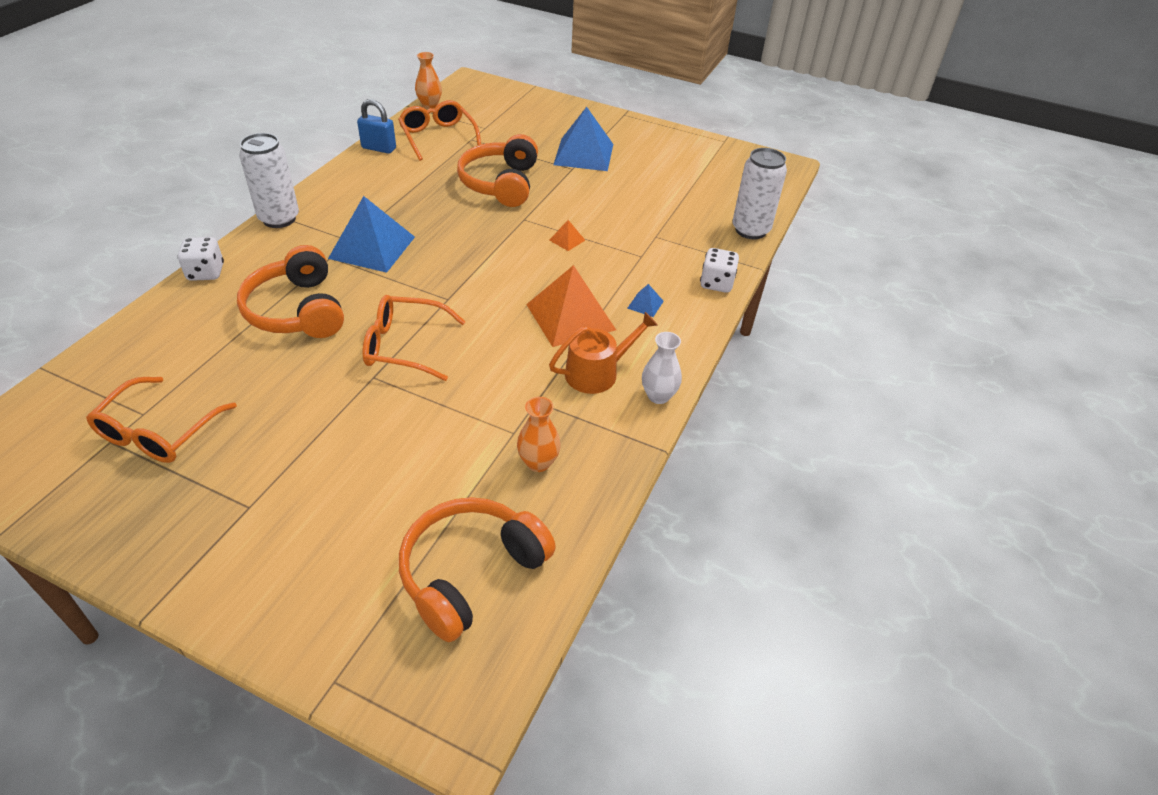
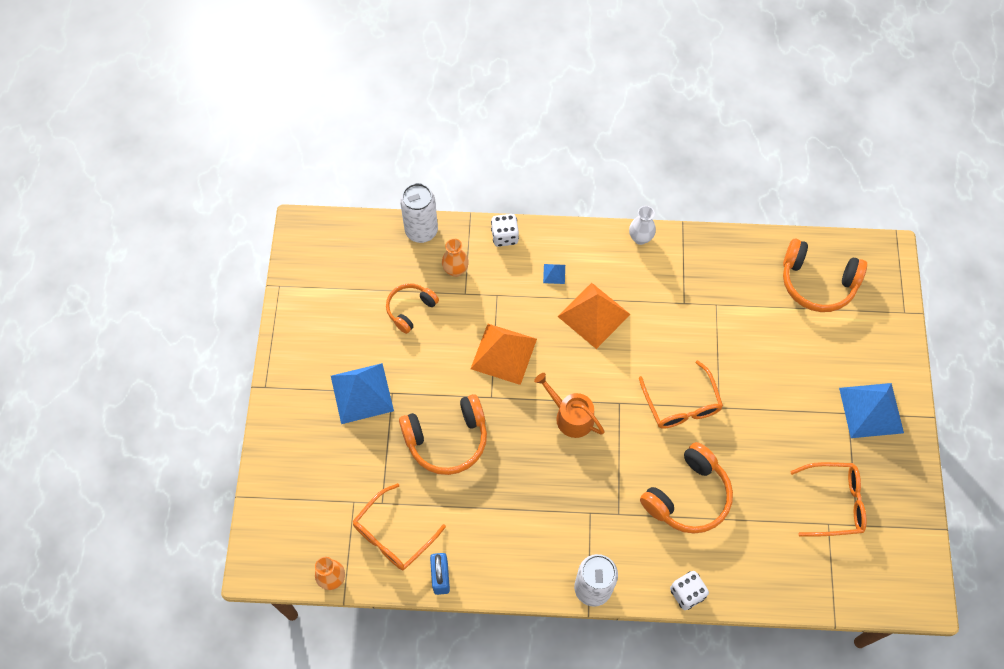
camera: 110 degrees left, 20 degrees up
blue pyramid [328,196,415,273] -> blue pyramid moved to [839,383,904,438]
orange vase [517,397,561,472] -> orange vase moved to [442,238,469,277]
orange pyramid [549,220,585,251] -> orange pyramid [471,324,537,385], size x2.37
orange watering can [549,312,658,394] -> orange watering can moved to [534,373,604,438]
none -> orange headphones [386,283,439,334]

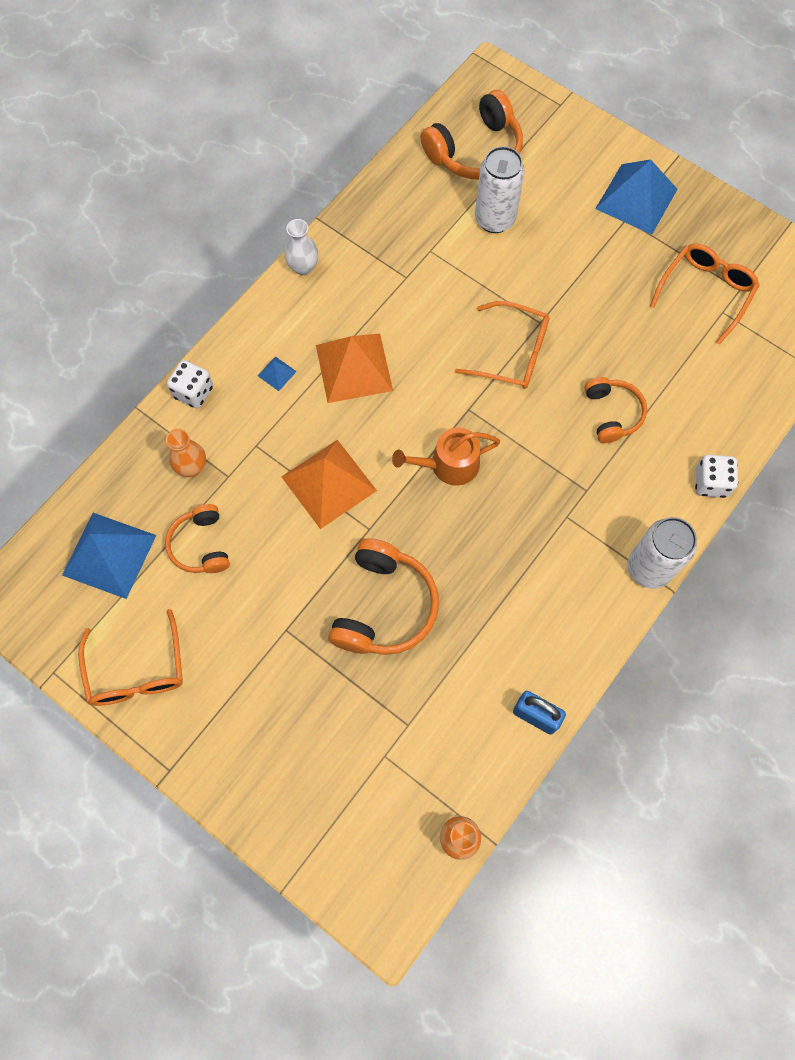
camera: 55 degrees left, 5 degrees up
blue pyramid [331,363,394,424] -> blue pyramid moved to [62,513,156,599]
orange glasses [353,483,446,570] -> orange glasses moved to [78,609,183,706]
white can [400,183,438,243] -> white can moved to [475,146,525,233]
orange headphones [640,442,733,534] -> orange headphones [585,377,647,443], size x0.62

